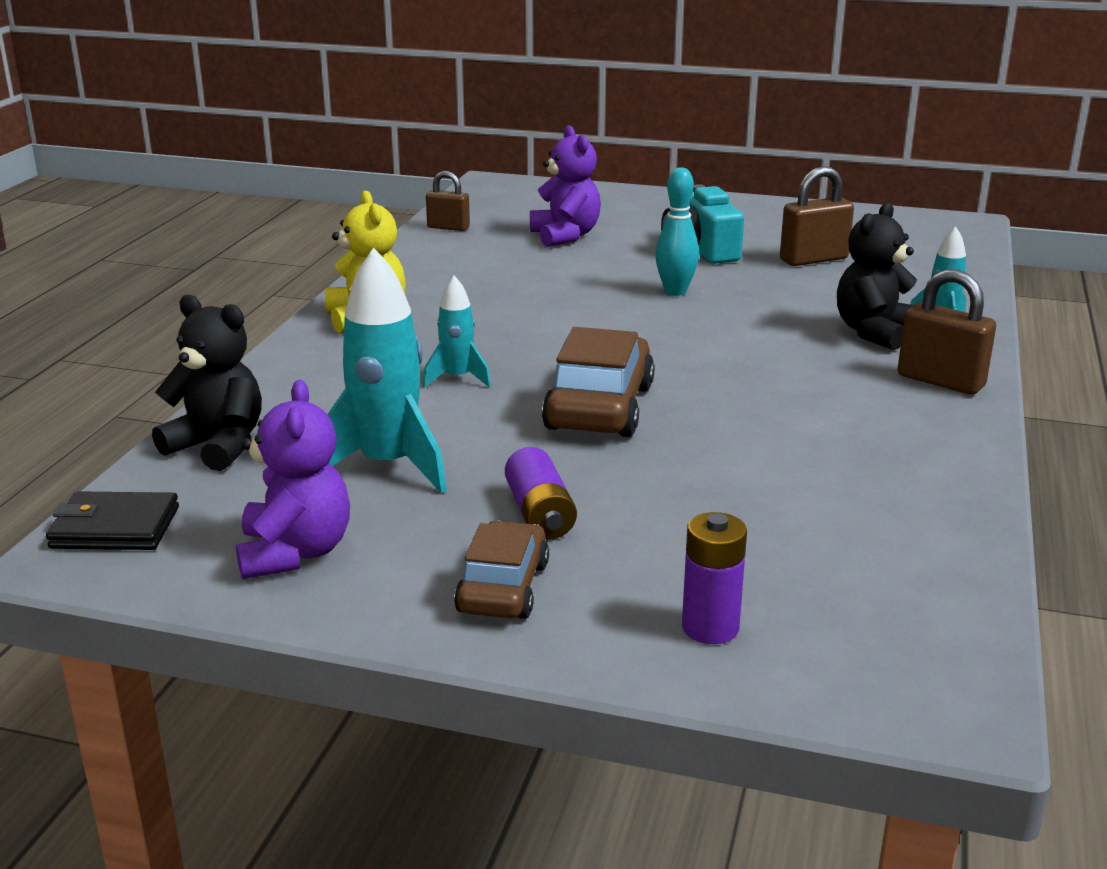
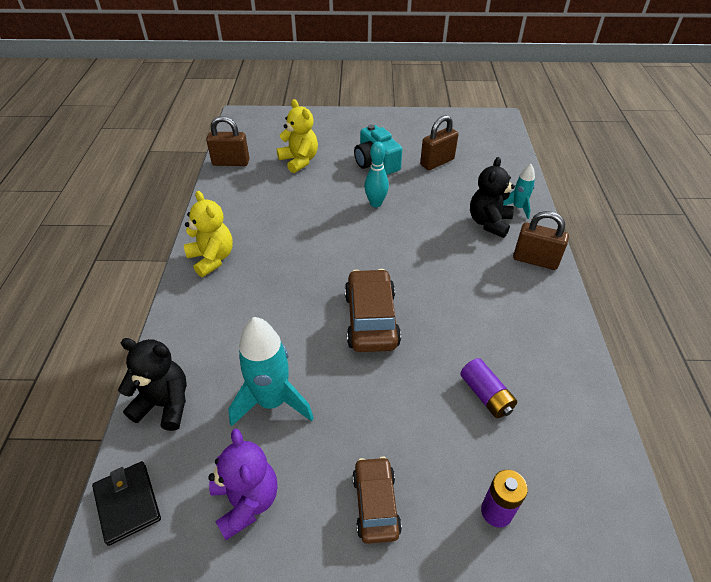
camera: 15 degrees left, 20 degrees up
black wallet [46,491,179,550] -> black wallet turned 75 degrees clockwise [92,461,161,546]
turquoise rocket [423,276,491,388] -> none
brown padlock [426,171,470,231] -> brown padlock [206,116,249,166], size x1.53
purple battery [505,447,577,540] -> purple battery moved to [460,358,517,418]
purple teddy bear [530,125,601,247] -> yellow teddy bear [277,99,318,173]

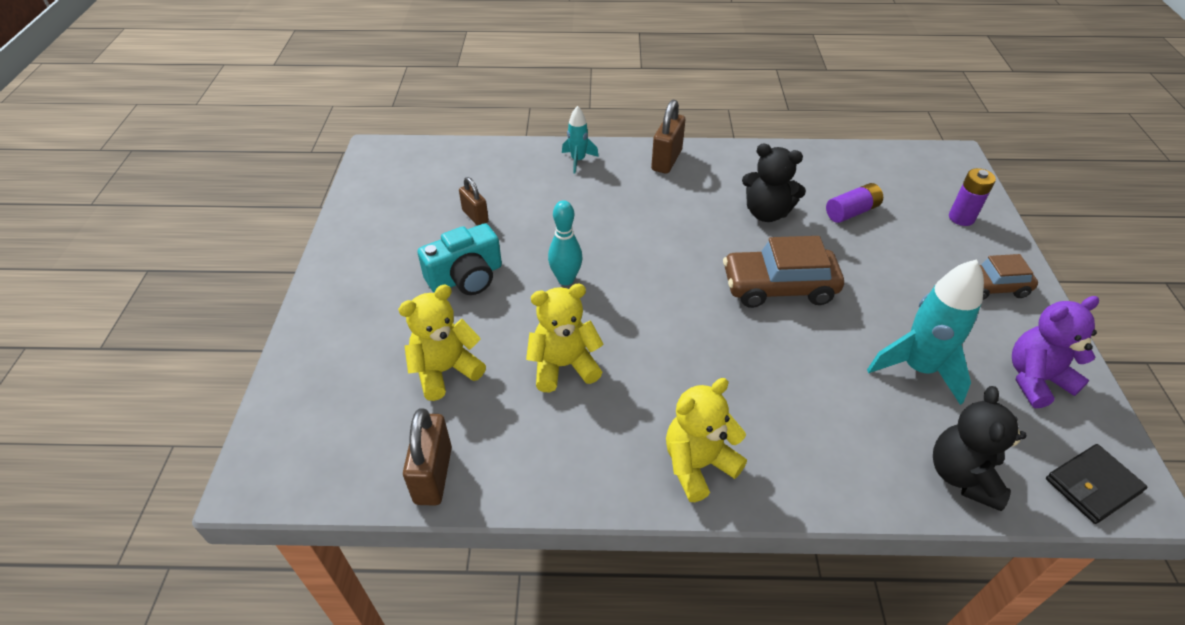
camera: 90 degrees left, 0 degrees up
brown padlock [420,115,458,170] -> brown padlock [459,177,489,226], size x0.65
black teddy bear [470,157,515,238] -> black teddy bear moved to [742,144,806,222]
none -> yellow teddy bear [526,284,604,392]

